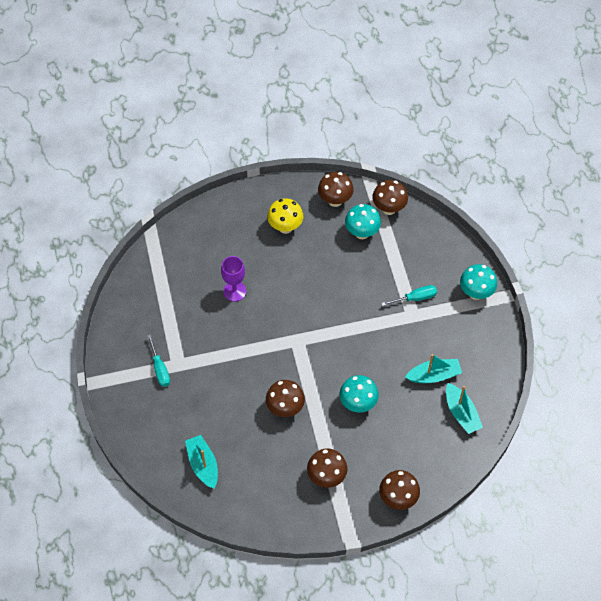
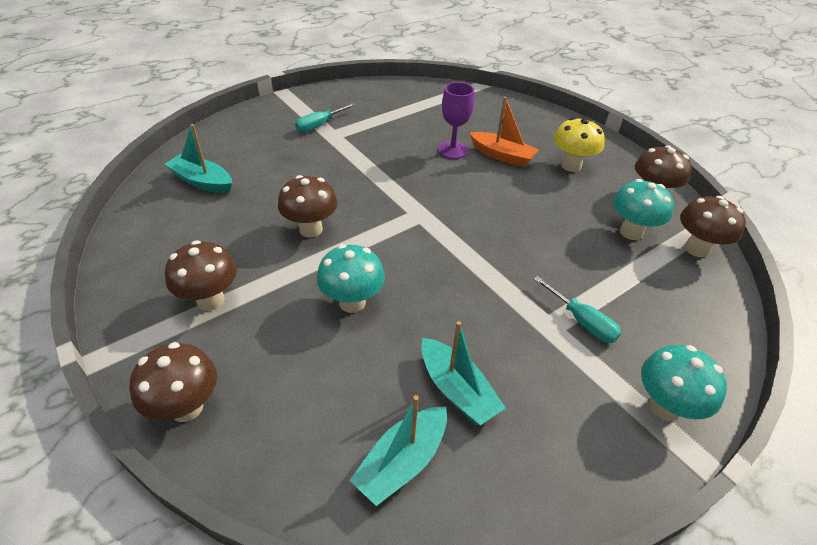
camera: 65 degrees right, 15 degrees down
turquoise boat [185,435,218,489] -> turquoise boat turned 105 degrees counterclockwise [164,124,232,193]
none -> orange boat [469,97,539,167]

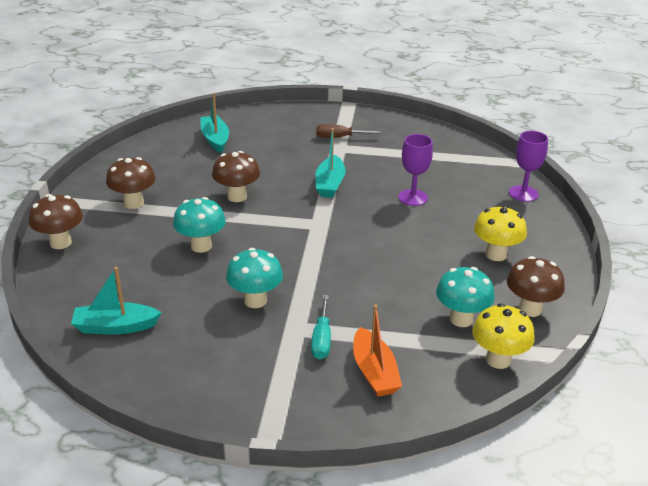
camera: 45 degrees right, 10 degrees down
turquoise screwdriver [295,103,355,132] -> brown screwdriver [316,124,382,138]
turquoise boat [421,321,505,425] -> turquoise boat moved to [316,128,345,198]
orange boat [469,97,539,167] -> orange boat moved to [353,304,402,397]
turquoise mushroom [641,345,727,421] -> turquoise mushroom moved to [226,248,283,308]
brown mushroom [680,196,746,257] -> yellow mushroom [472,303,535,369]
none -> purple goblet [509,131,548,202]

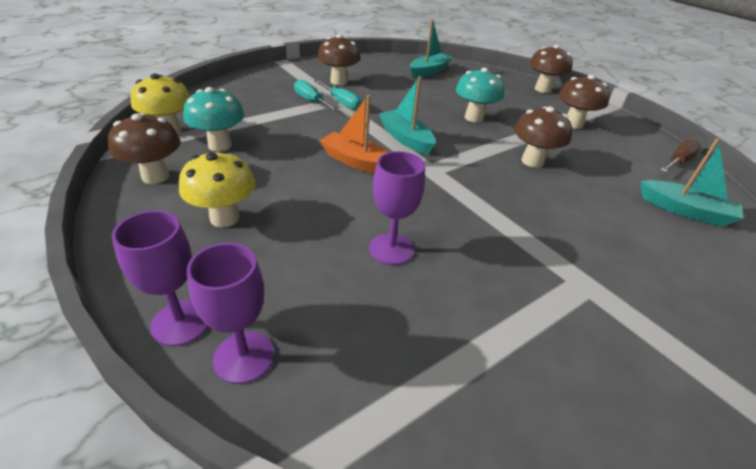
camera: 135 degrees right, 5 degrees up
turquoise mushroom [226,248,283,308] -> none
brown screwdriver [316,124,382,138] -> brown screwdriver moved to [660,140,701,172]
turquoise boat [316,128,345,198] -> turquoise boat moved to [379,76,436,155]
orange boat [353,304,402,397] -> orange boat moved to [320,95,388,173]
none -> purple goblet [112,210,208,346]
none -> turquoise screwdriver [314,80,362,110]
none -> brown mushroom [318,34,361,85]

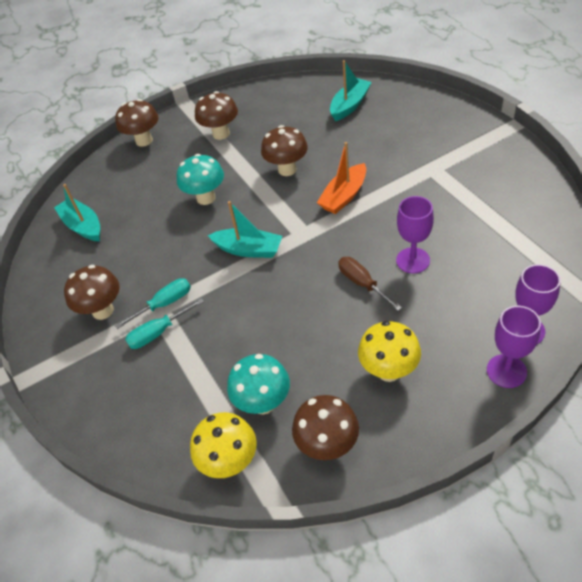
camera: 75 degrees left, 10 degrees up
orange boat [320,95,388,173] -> orange boat moved to [317,142,366,214]
turquoise boat [379,76,436,155] -> turquoise boat turned 135 degrees counterclockwise [208,201,282,258]
brown screwdriver [660,140,701,172] -> brown screwdriver moved to [338,257,402,311]

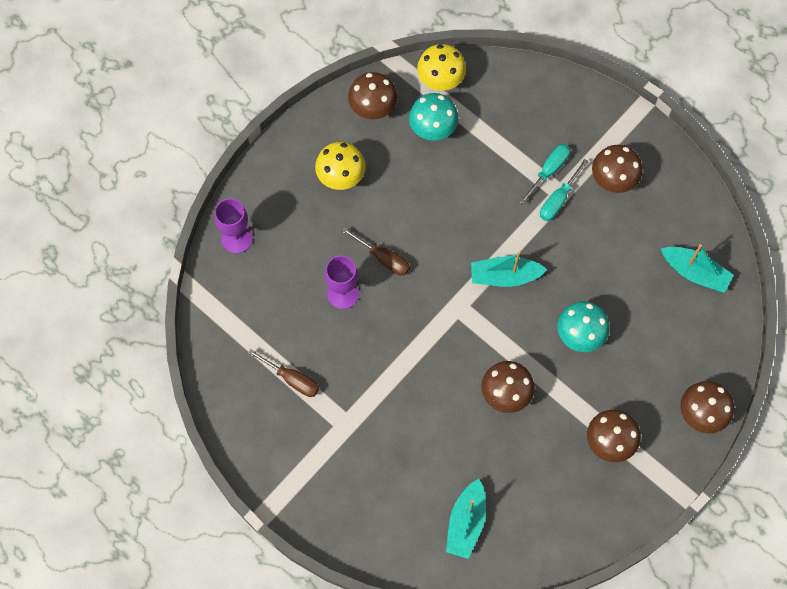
camera: 155 degrees right, 20 degrees up
orange boat [317,142,366,214] -> none
purple goblet [487,306,541,388] -> none
none -> brown screwdriver [248,349,319,397]

